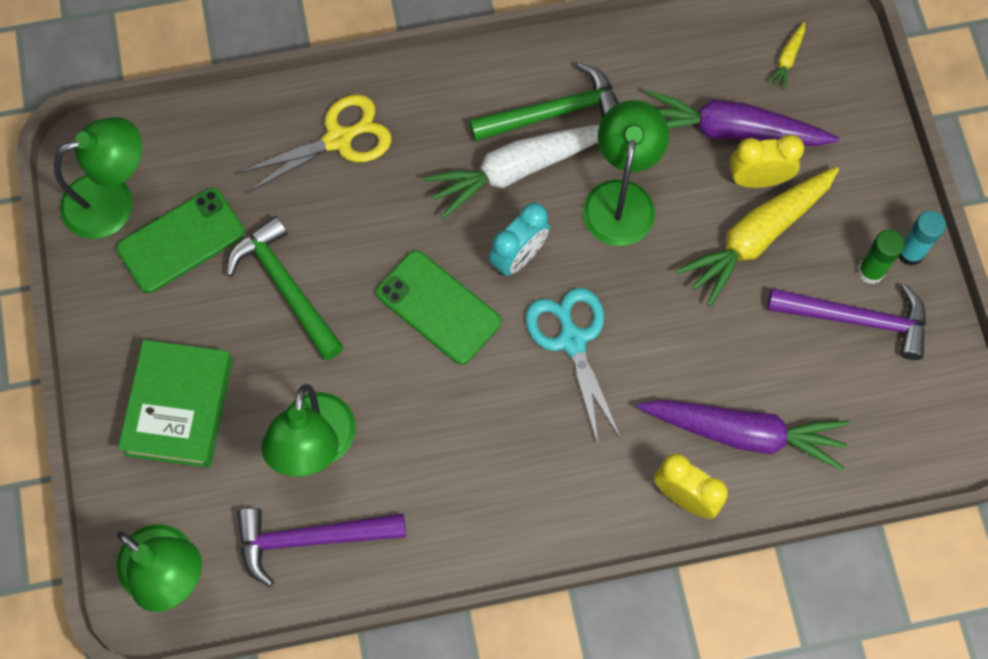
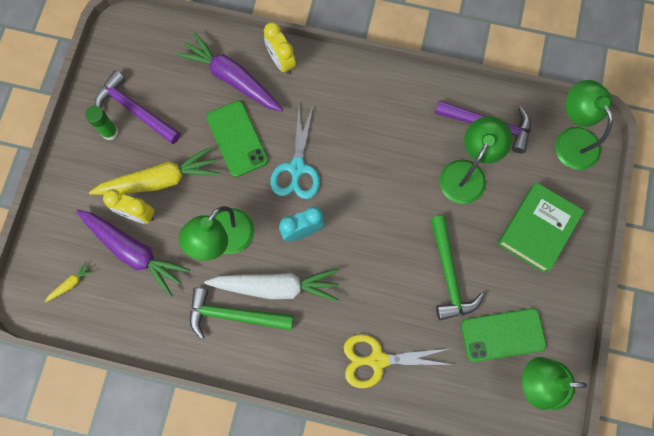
camera: 155 degrees left, 5 degrees up
green phone [376,250,501,365] -> green phone moved to [206,101,268,177]
turquoise glue stick [898,211,946,266] -> none

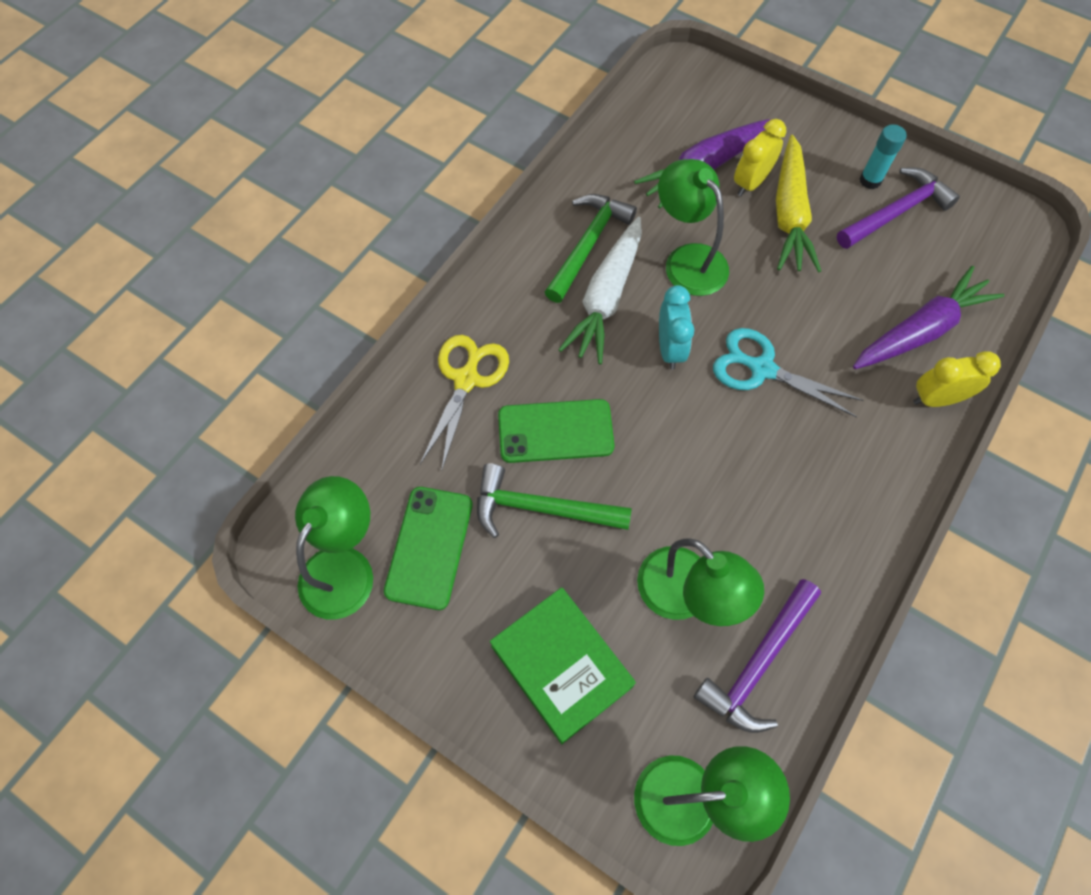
camera: 110 degrees right, 10 degrees down
yellow carrot [45,262,94,302] -> none
green glue stick [85,106,119,140] -> turquoise glue stick [859,124,907,189]
green phone [206,101,268,177] -> green phone moved to [498,399,614,463]

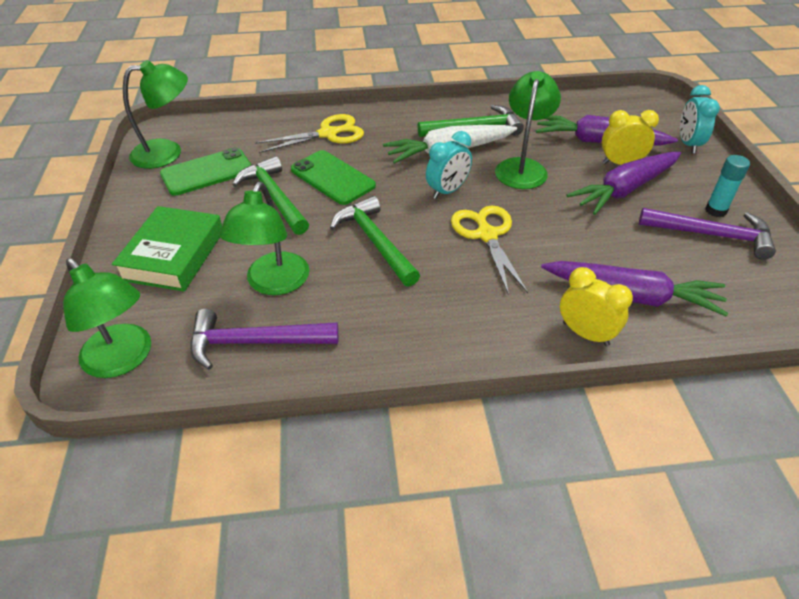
camera: 50 degrees right, 20 degrees down
turquoise scissors [713,328,863,418] -> yellow scissors [451,205,528,295]
yellow carrot [776,135,821,273] -> purple carrot [567,152,681,215]
none -> green hammer [330,196,420,287]
none -> turquoise clock [680,85,720,153]

